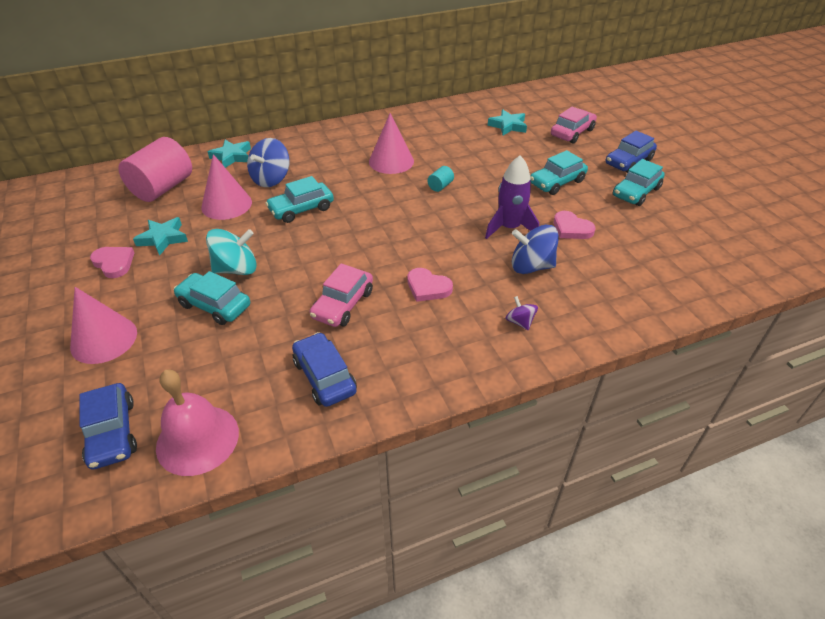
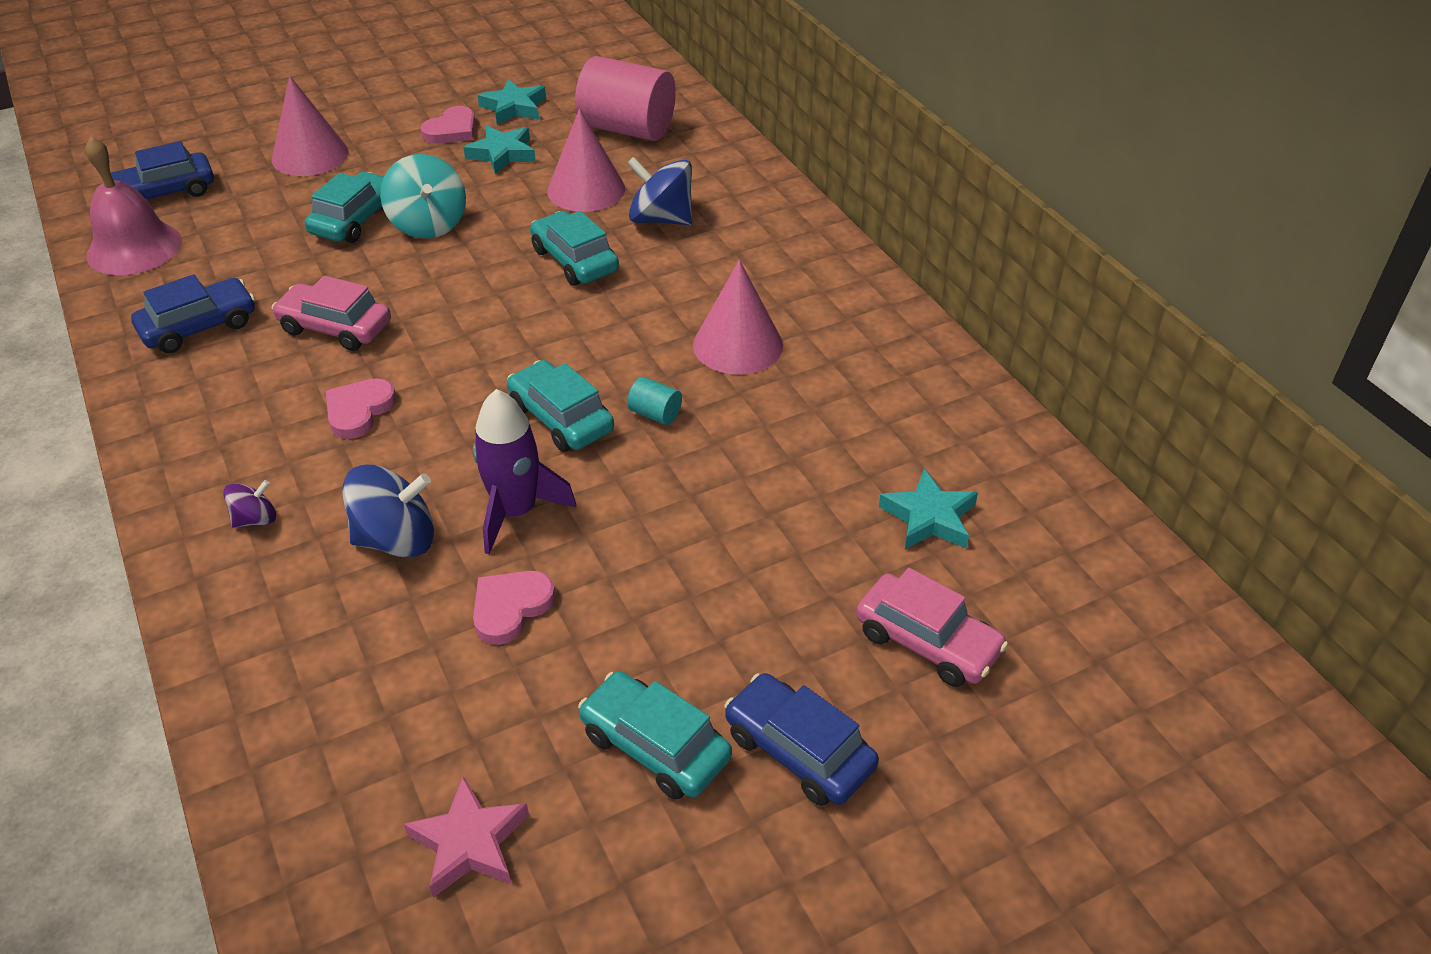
camera: 85 degrees right, 0 degrees up
turquoise star [208,140,251,168] -> turquoise star moved to [478,79,546,125]
blue spinning top [512,225,559,274] -> blue spinning top turned 75 degrees clockwise [342,465,434,558]
turquoise car [530,150,588,195] -> turquoise car moved to [507,360,614,452]
none -> pink star [404,776,529,898]

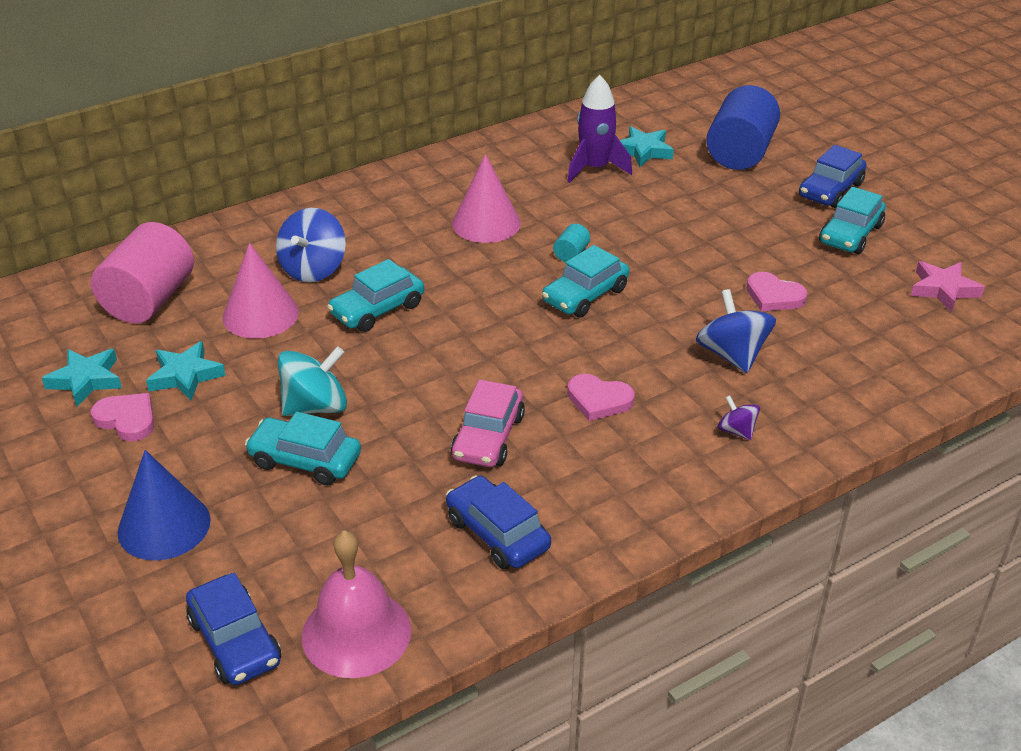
camera: 95 degrees left, 5 degrees down
pink cone [272,76,349,176] -> blue cone [118,450,211,561]
purple rocket [473,389,577,554] -> purple rocket moved to [567,75,632,183]
pink car [856,568,1008,687] -> blue cylinder [706,85,780,170]

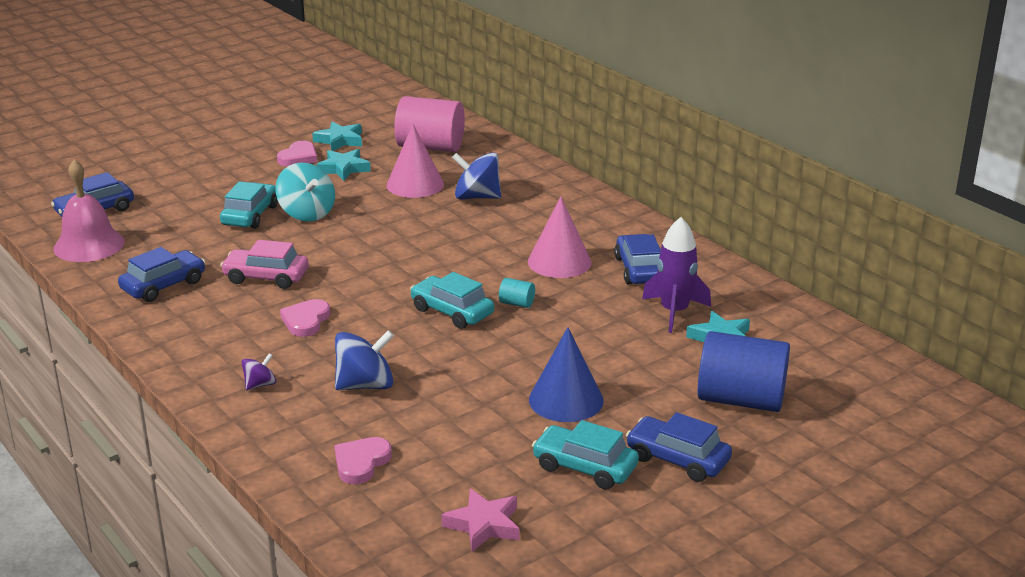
camera: 85 degrees right, 10 degrees down
blue cone [118,450,211,561] -> blue cone moved to [529,327,604,422]
turquoise car [327,259,424,332] -> none
pink heart [746,272,808,311] -> pink heart moved to [334,437,392,484]
none -> blue car [614,234,661,285]

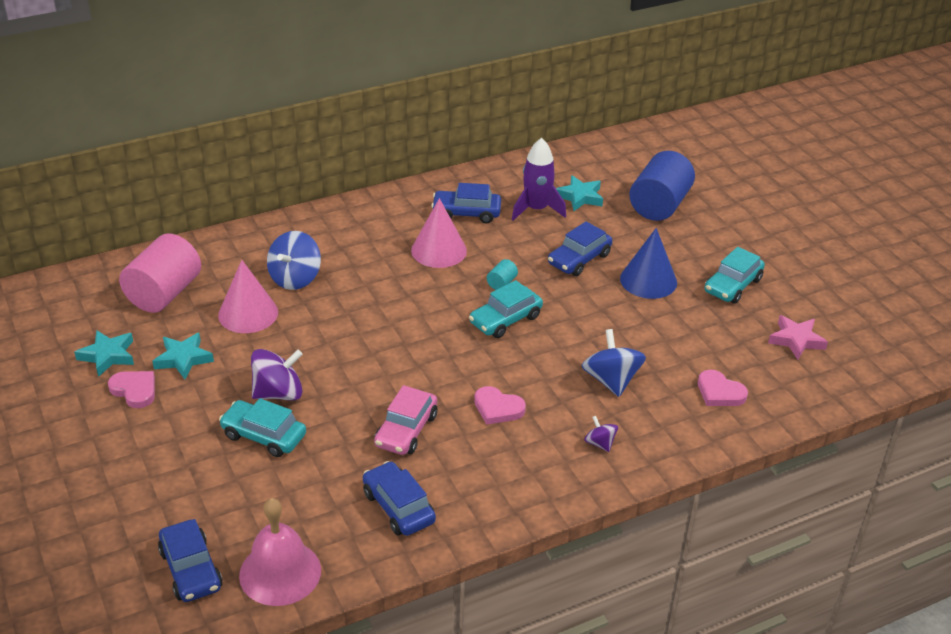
camera: 80 degrees left, 10 degrees up
turquoise spinning top [275,162,335,222] -> purple spinning top [251,349,303,401]
blue car [626,412,732,482] -> blue car moved to [548,221,612,276]

